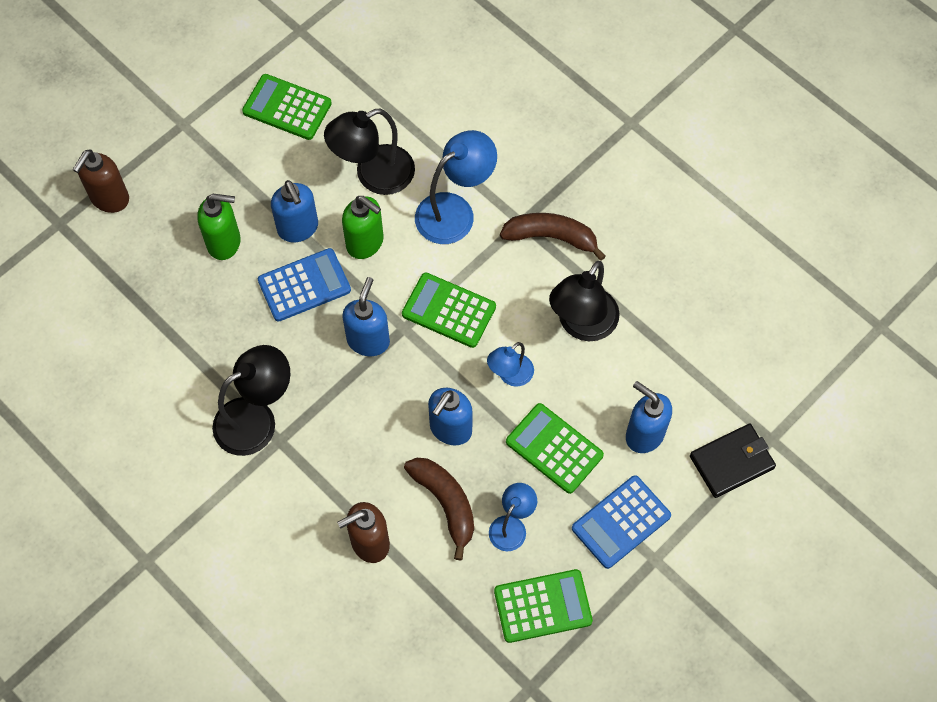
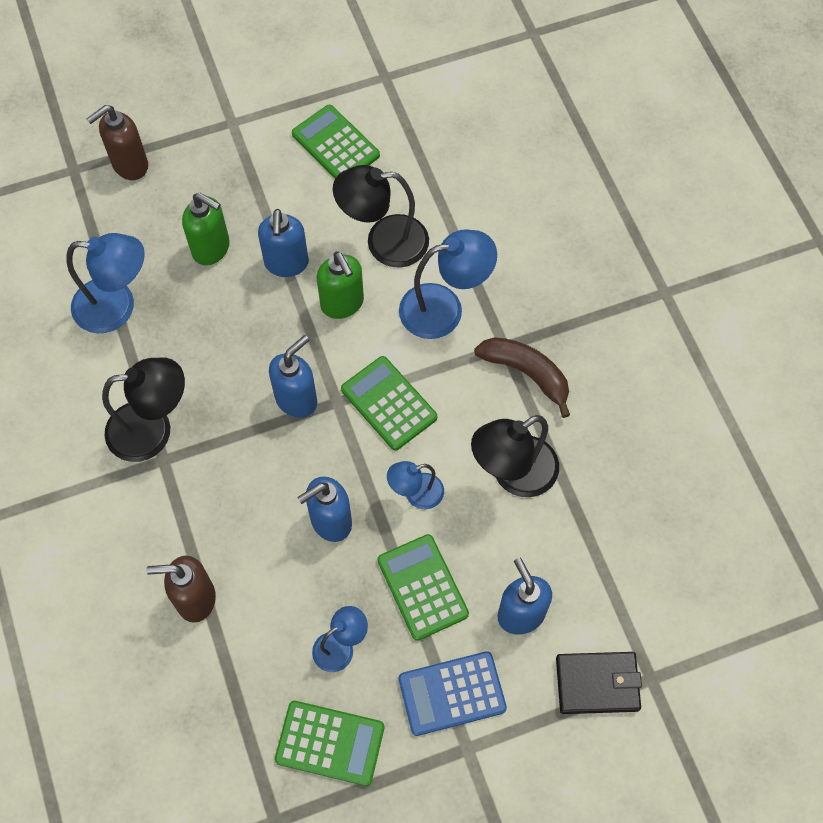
camera: 25 degrees right, 0 degrees up
blue calculator [258,248,351,322] -> none
brown banana [404,458,474,561] -> none
none -> blue lamp [66,233,145,333]

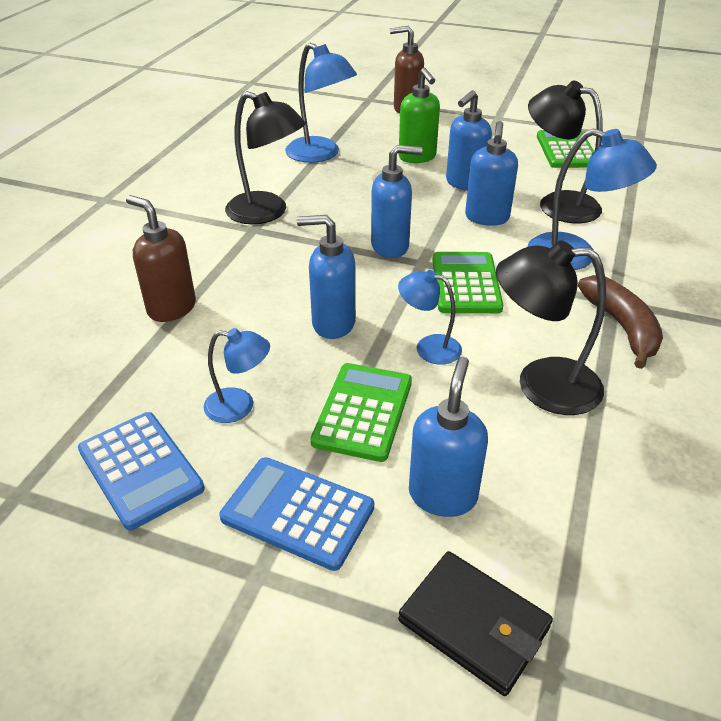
camera: 40 degrees right, 25 degrees down
green calculator [275,701,385,786] -> blue calculator [78,412,205,530]
green soap dispenser [317,251,364,319] -> blue soap dispenser [465,121,518,226]

